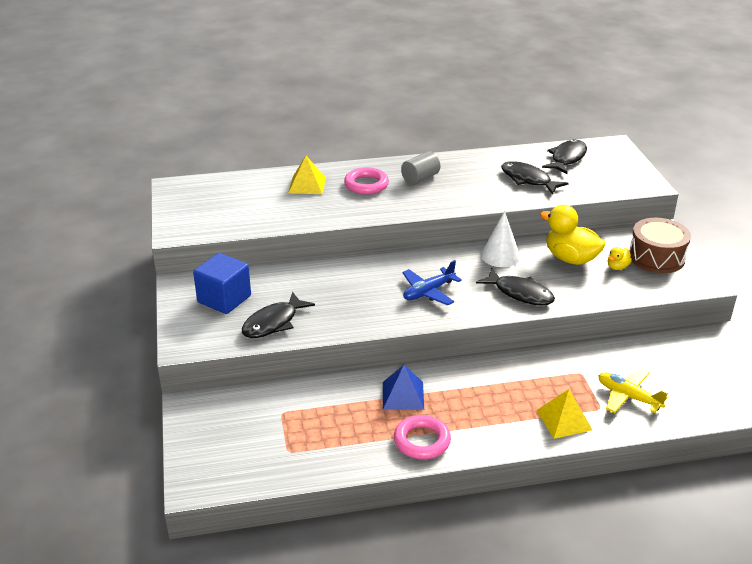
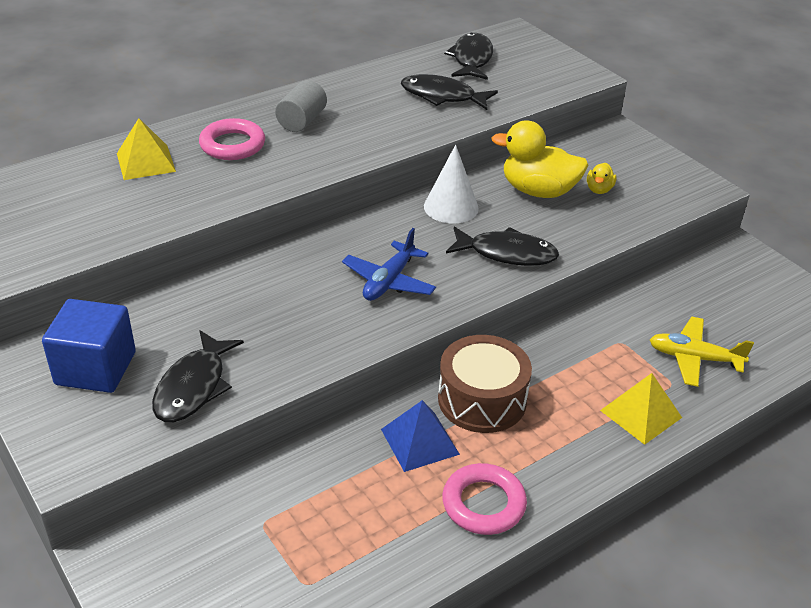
camera: 25 degrees left, 5 degrees up
brown drum [629,218,691,273] -> brown drum moved to [438,335,532,433]

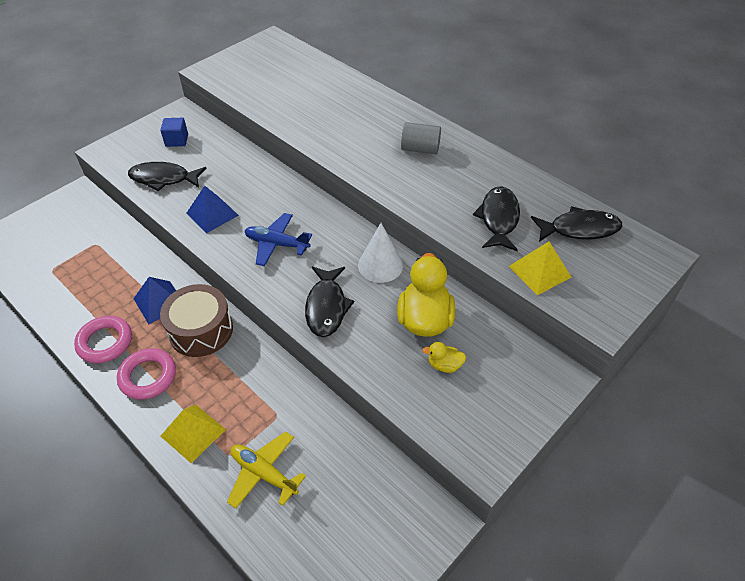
camera: 80 degrees right, 10 degrees up
blue cube [42,299,136,393] -> blue cube [160,118,188,147], size x0.58
yellow pyramid [117,118,176,180] -> yellow pyramid moved to [509,242,571,295]
pink ring [199,118,265,160] -> pink ring moved to [117,348,176,400]
yellow plane [650,317,754,387] -> yellow plane turned 60 degrees counterclockwise [227,431,306,509]
none -> blue pyramid [186,186,239,233]

